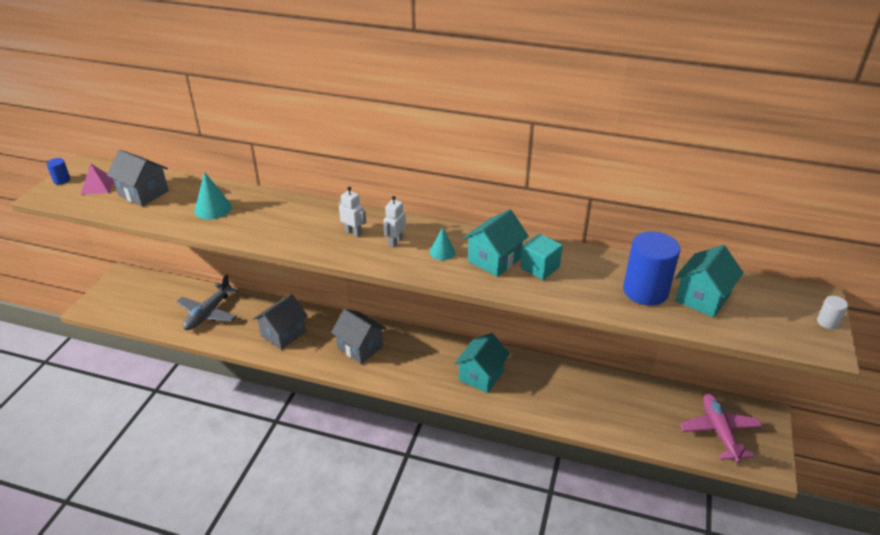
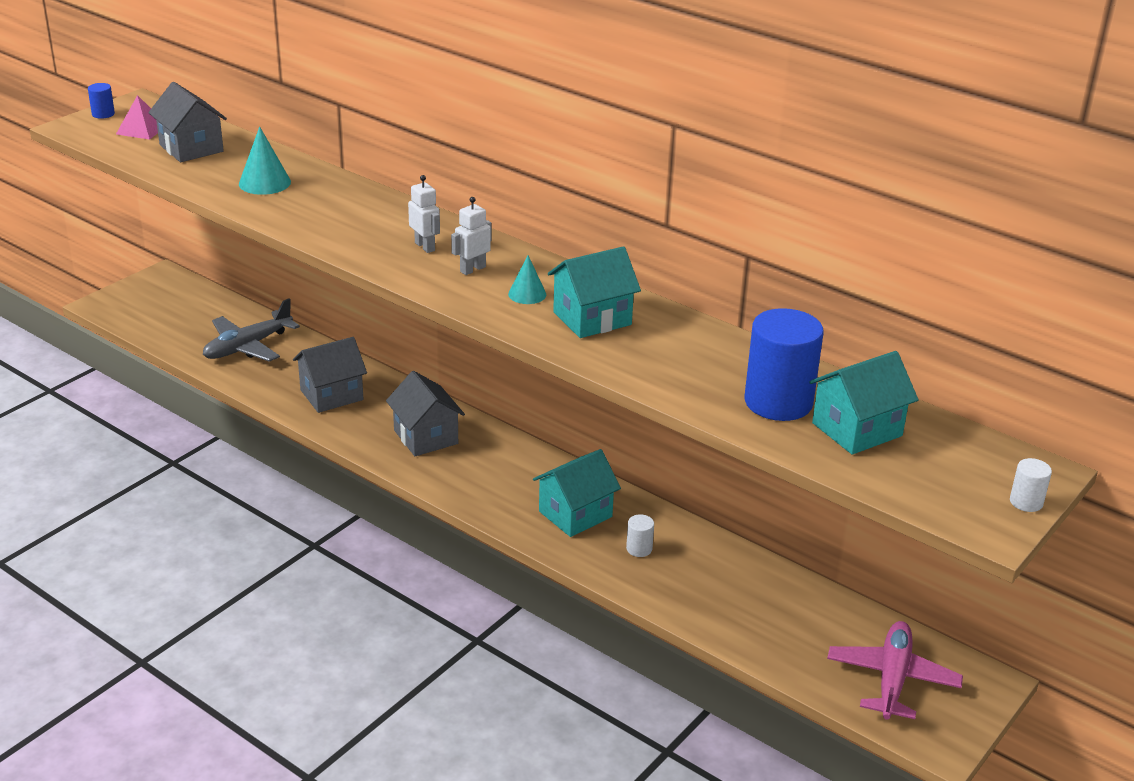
camera: 20 degrees right, 5 degrees down
turquoise cube [521,234,563,280] -> none
none -> white cylinder [626,514,654,557]

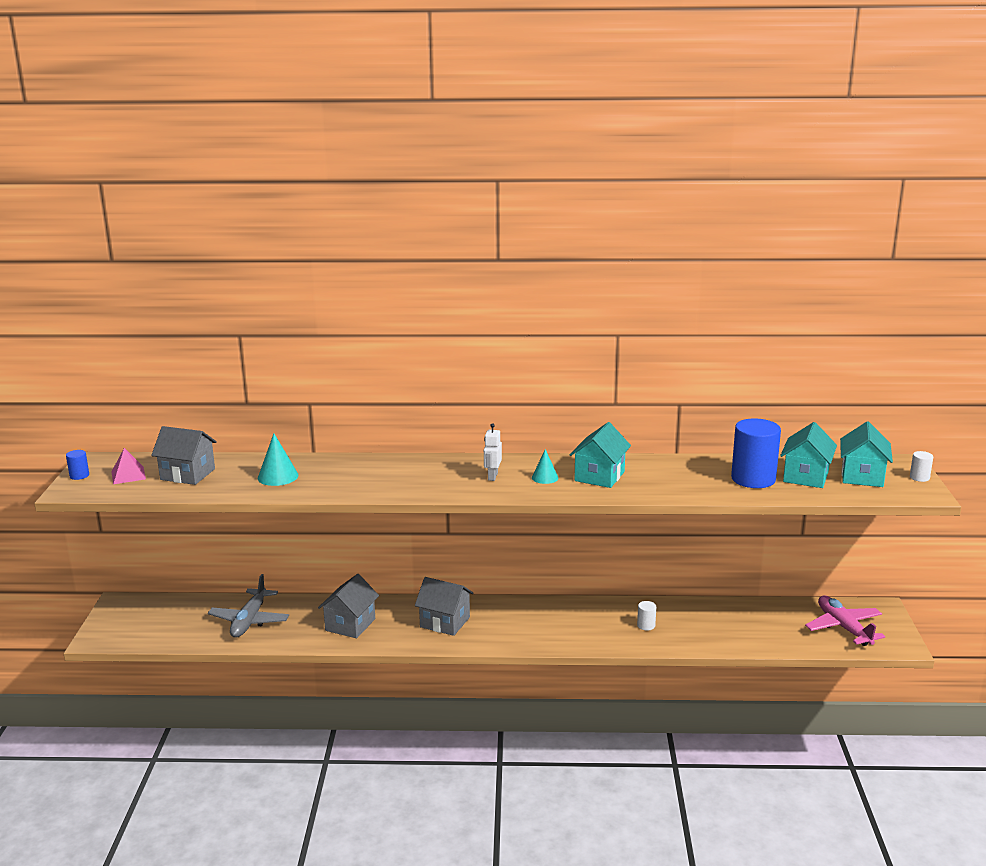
camera: 35 degrees left, 10 degrees down
white robot [408,175,440,253] -> none
turquoise house [533,449,621,537] -> turquoise house moved to [840,421,893,487]

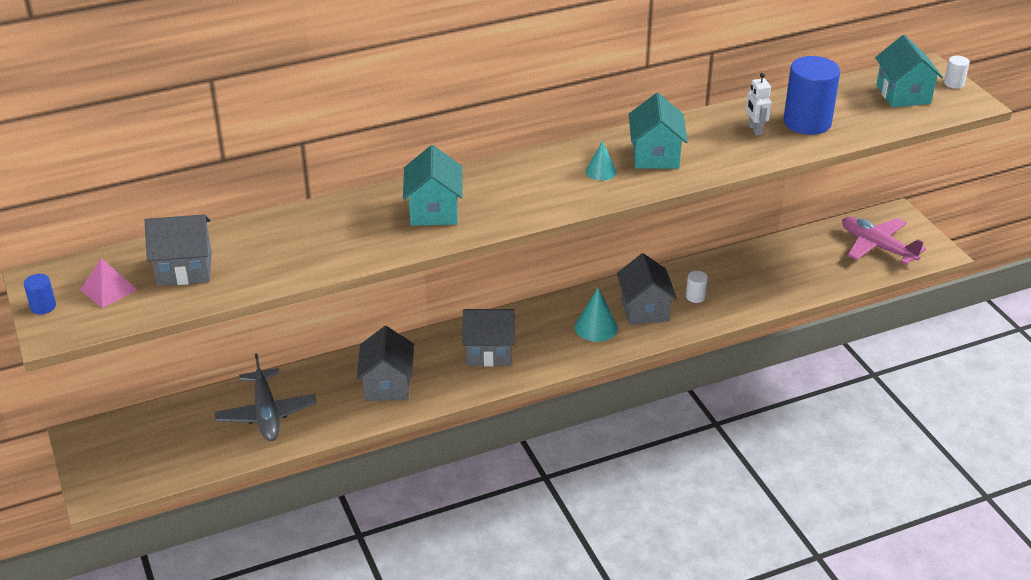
camera: 25 degrees left, 15 degrees up
turquoise cone [258,434,299,486] -> turquoise cone moved to [575,288,618,342]
white robot [484,423,502,481] -> white robot moved to [746,73,771,135]
turquoise house [780,422,837,488] -> turquoise house moved to [403,145,463,226]
none -> grey house [617,253,677,325]

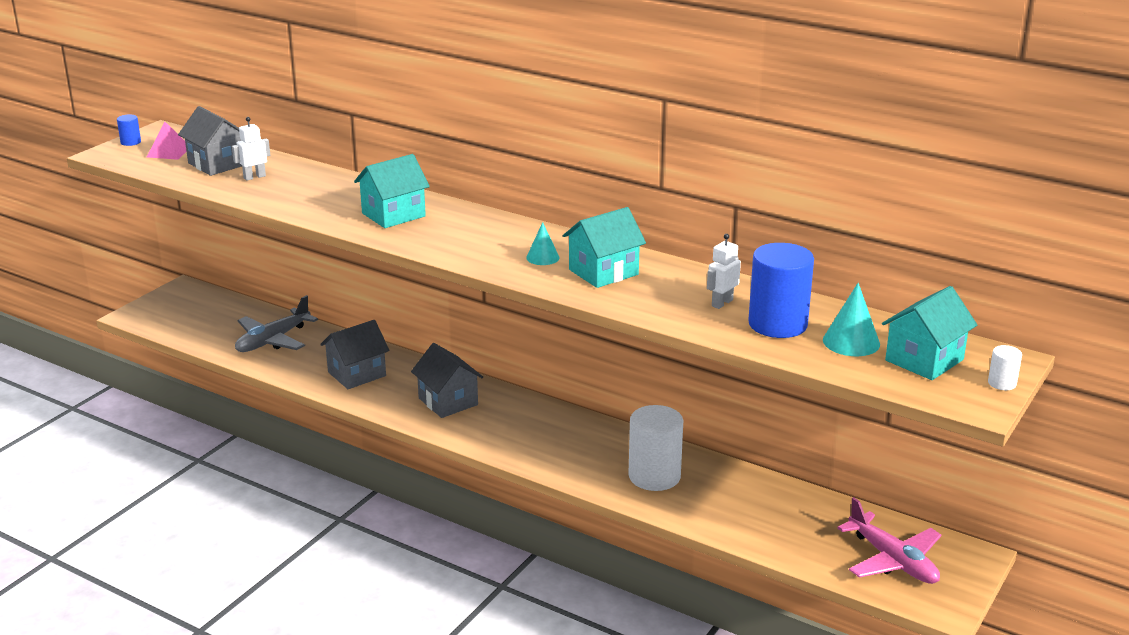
camera: 55 degrees right, 10 degrees down
turquoise cone [575,288,618,342] -> turquoise cone moved to [823,283,880,356]
grey house [617,253,677,325] -> none
white cylinder [686,271,708,303] -> white cylinder [628,405,683,491], size x2.27
pink plane [842,217,926,265] -> pink plane turned 135 degrees clockwise [837,497,941,584]
none -> white robot [232,117,270,181]

